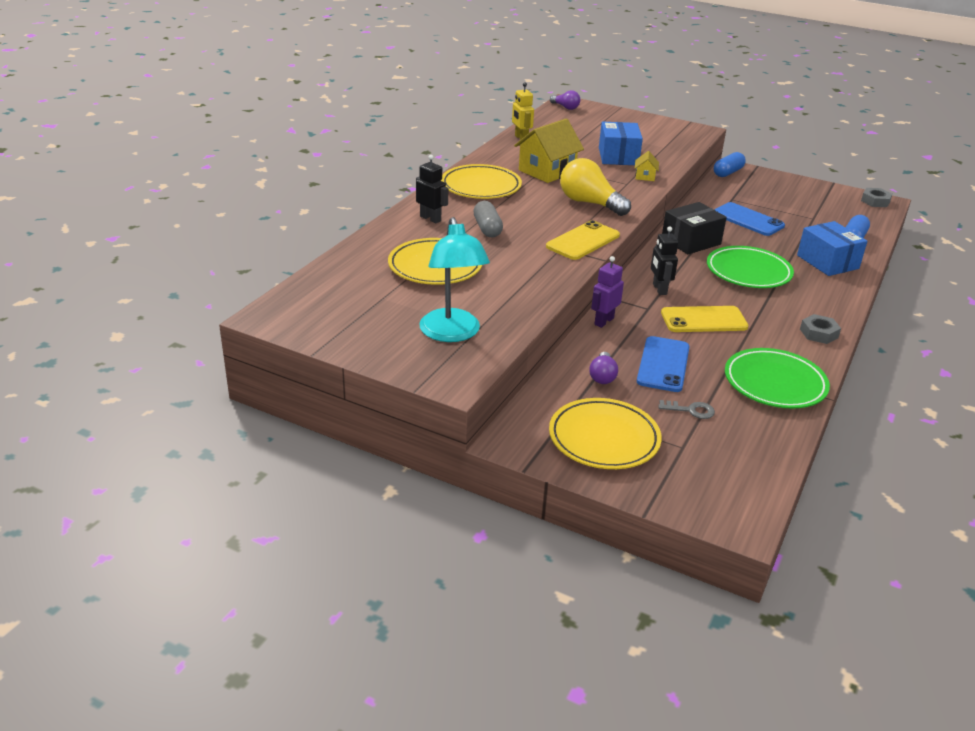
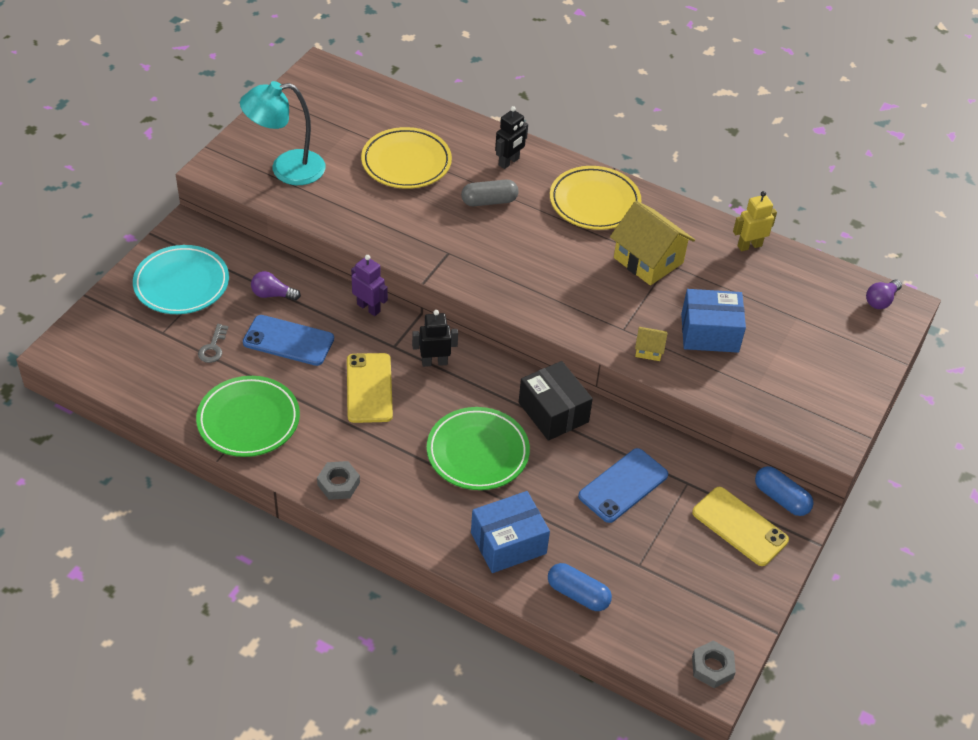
camera: 90 degrees right, 15 degrees up
yellow phone [546,220,620,260] -> yellow phone moved to [692,487,789,566]
yellow plate [549,398,662,469] -> turquoise plate [133,245,229,314]
yellow light bulb [560,158,631,216] -> none

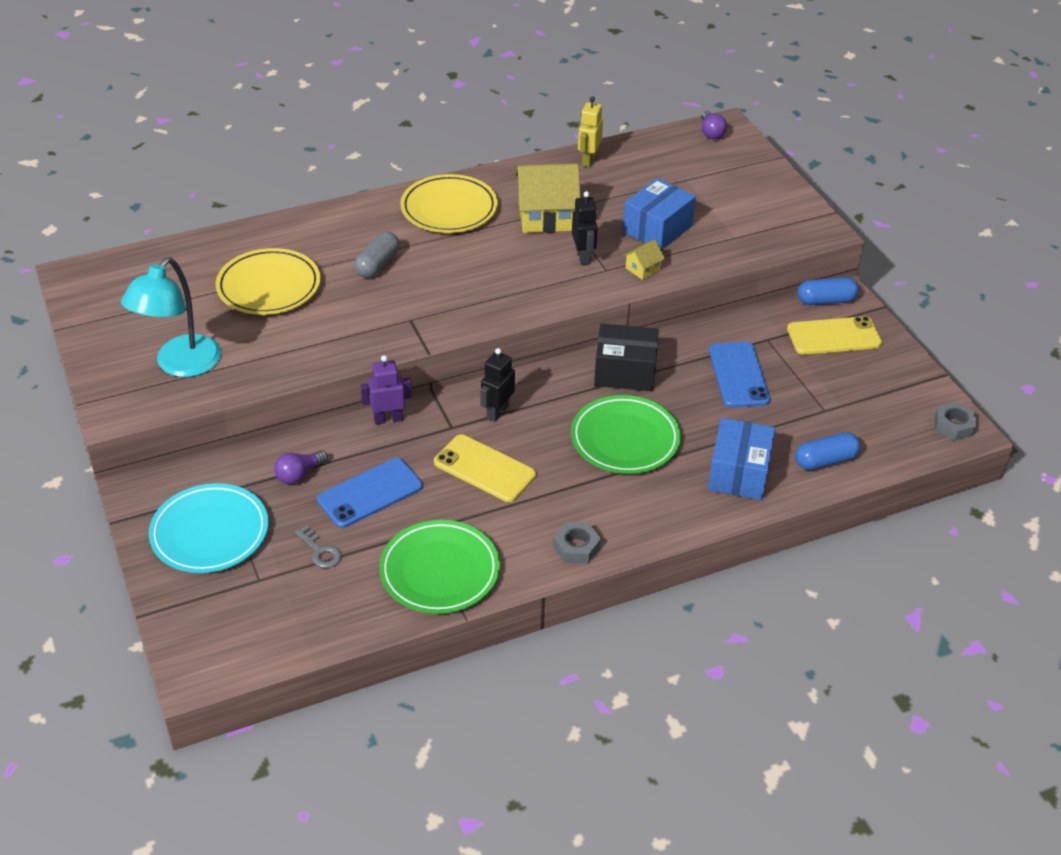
camera: 50 degrees left, 5 degrees down
black robot [495,106,528,169] -> black robot moved to [572,191,598,265]

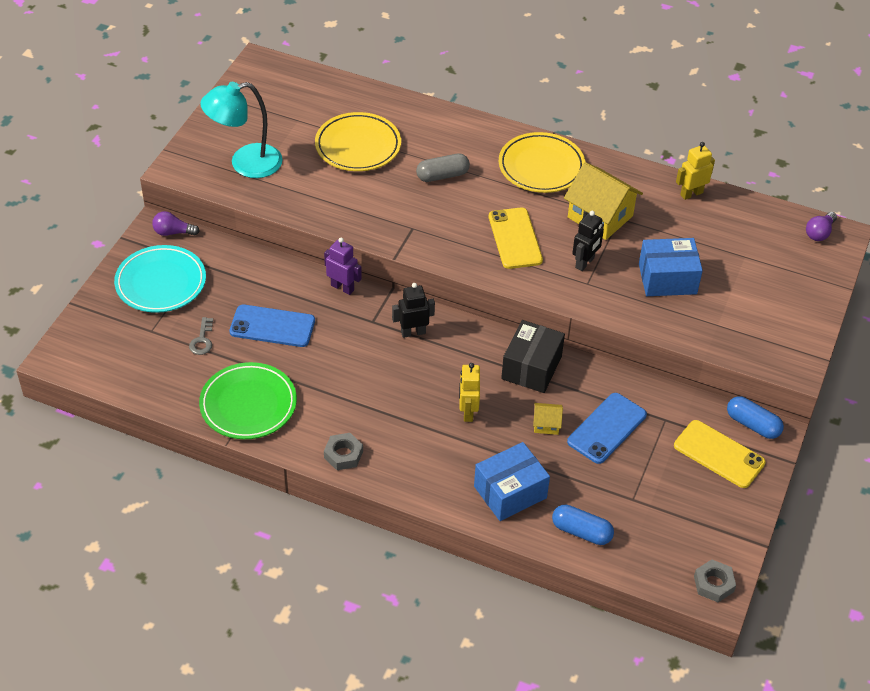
camera: 45 degrees right, 5 degrees up
purple light bulb [274,450,328,484] -> purple light bulb moved to [152,211,200,236]
yellow phone [434,434,536,502] -> yellow phone moved to [489,207,543,269]
green plate [571,395,681,474] -> yellow robot [459,363,480,422]
black box [594,323,659,391] -> black box turned 60 degrees clockwise [501,320,565,393]
yellow house [623,239,665,280] -> yellow house moved to [533,403,563,435]

